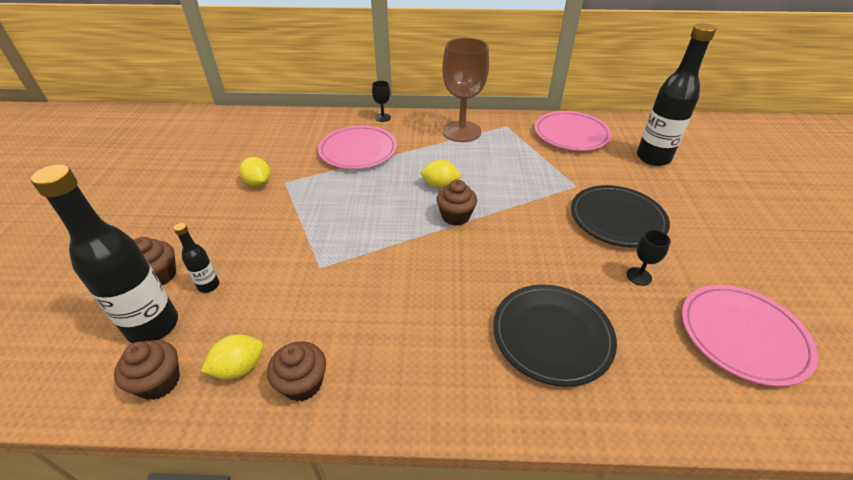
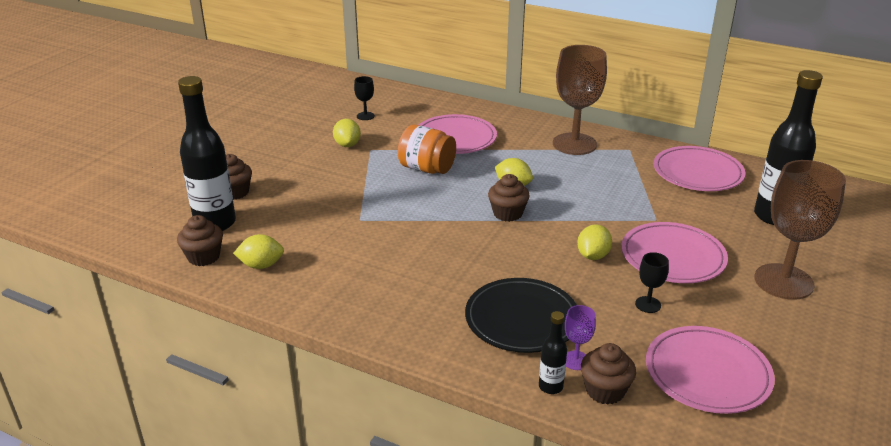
camera: 25 degrees right, 10 degrees down
black bottle [174,223,219,293] -> black bottle moved to [539,311,567,394]
brown cupcake [267,341,326,401] -> brown cupcake moved to [581,343,636,405]
black goblet [372,81,391,122] -> black goblet moved to [354,76,375,120]
black plate [571,185,670,248] -> pink plate [621,222,728,283]
none -> orange jar [398,125,456,174]
none -> purple goblet [565,305,596,370]
none -> yellow lemon [577,224,612,260]
none -> brown goblet [754,160,846,300]

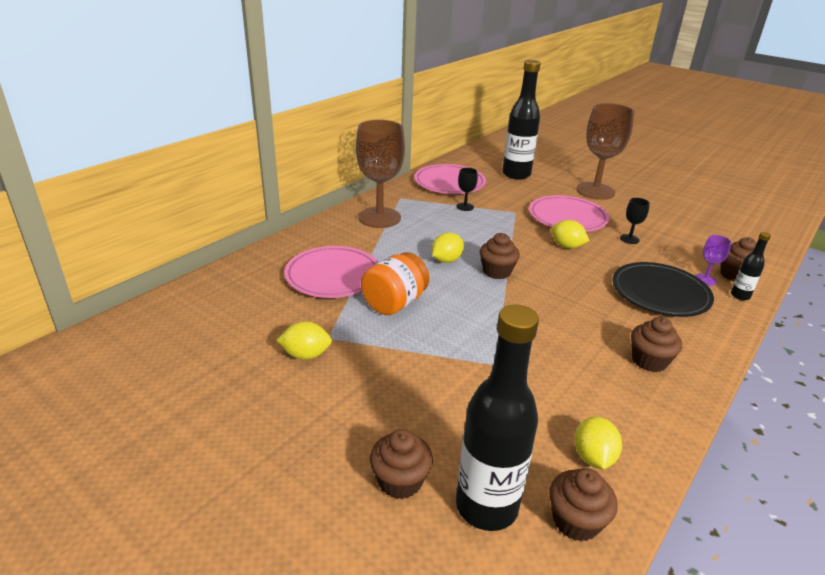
camera: 80 degrees left, 0 degrees up
black goblet [354,76,375,120] -> black goblet moved to [456,168,478,211]
pink plate [646,326,775,414] -> none
none -> brown cupcake [631,317,682,372]

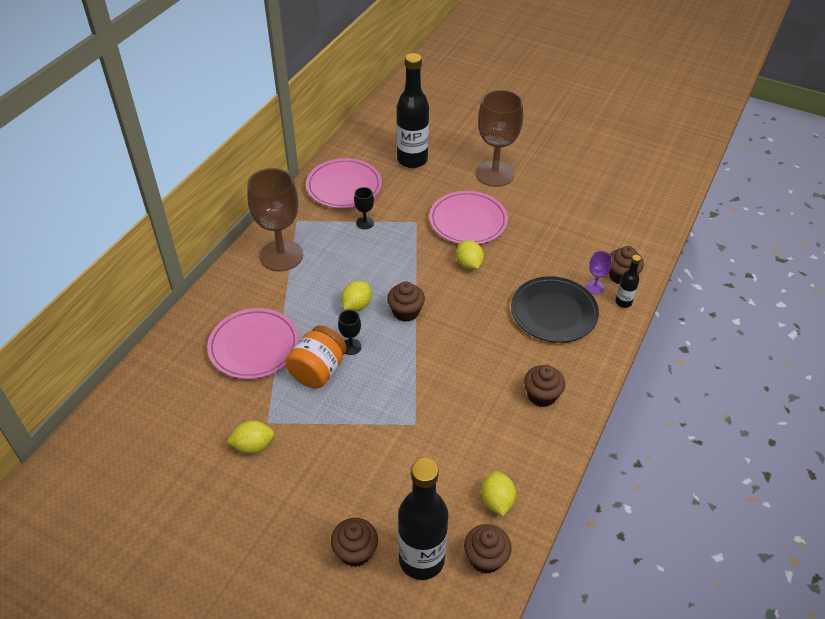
camera: 10 degrees left, 15 degrees up
yellow lemon [551,220,590,248] -> yellow lemon turned 45 degrees clockwise [456,240,484,270]
black goblet [620,198,650,244] -> black goblet moved to [338,310,362,355]

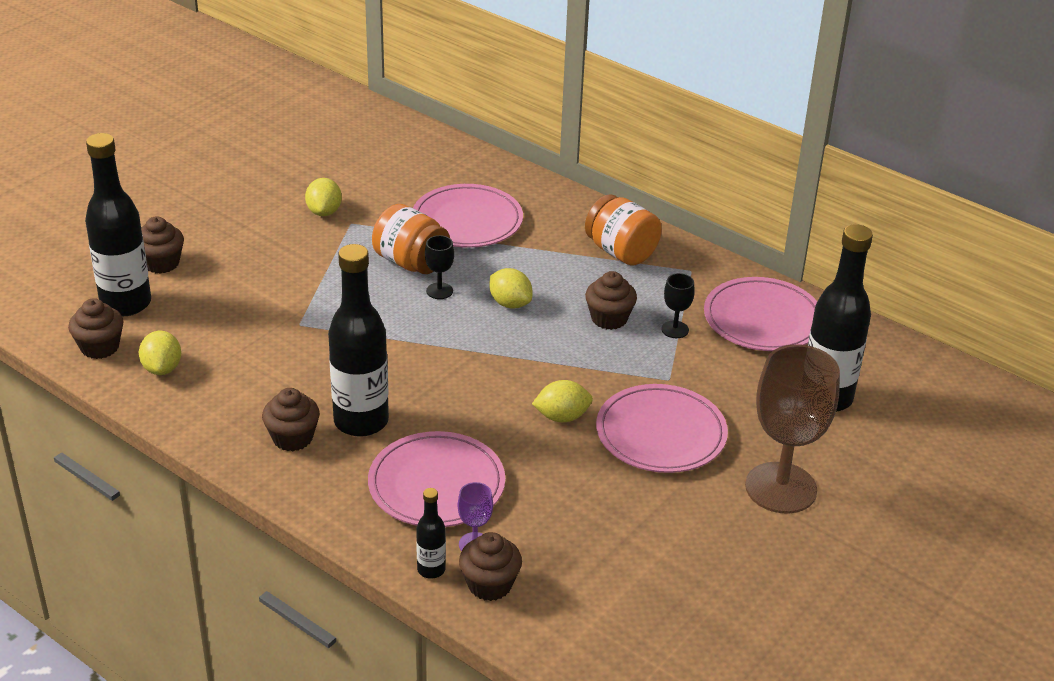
camera: 100 degrees right, 10 degrees down
brown goblet [247,168,303,271] -> orange jar [585,194,662,265]
brown cupcake [387,282,425,322] -> brown cupcake moved to [585,271,637,330]
yellow lemon [481,471,516,516] -> yellow lemon turned 75 degrees clockwise [139,331,181,375]
black plate [511,276,599,343] -> pink plate [368,431,505,527]
none -> black bottle [328,244,389,437]

